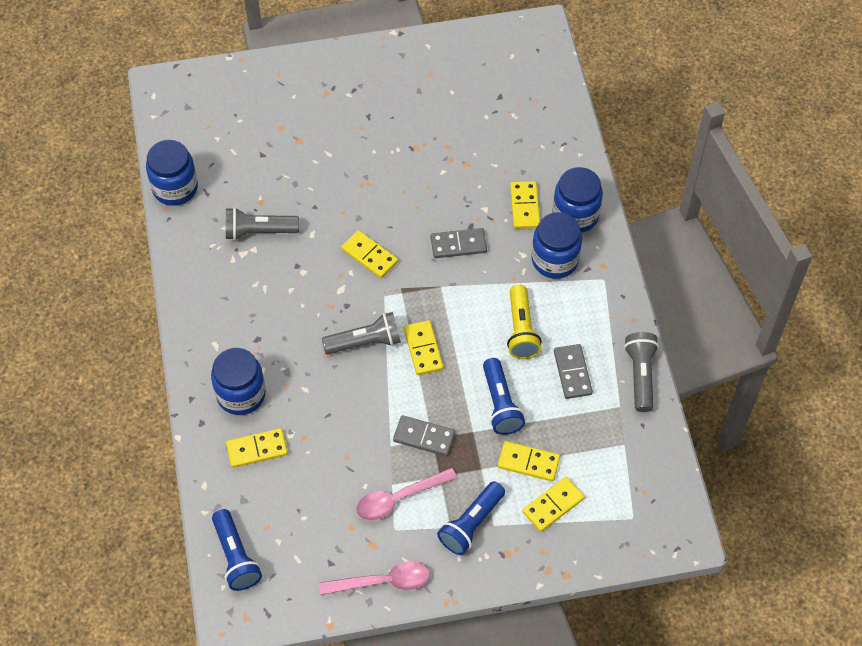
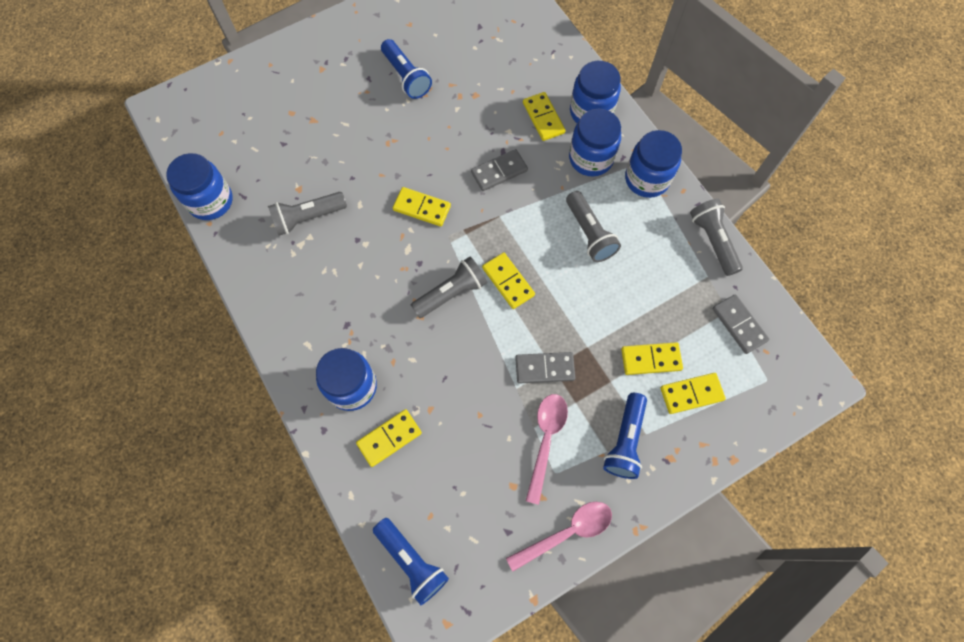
camera: 20 degrees left, 10 degrees up
pink spoon [356,468,457,520] -> pink spoon turned 150 degrees clockwise [526,394,568,505]
blue flashlight [483,358,525,435] -> blue flashlight moved to [381,39,432,99]
yellow flashlight [507,285,542,359] -> grey flashlight [566,191,621,262]
yellow domino [522,477,585,532] -> yellow domino turned 45 degrees clockwise [660,373,726,414]
grey domino [554,344,593,399] -> grey domino moved to [713,294,769,354]
none -> blue jar [625,130,682,198]

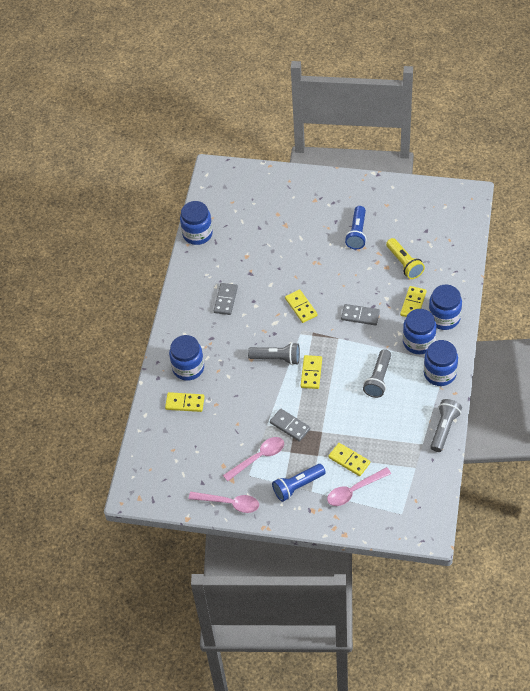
camera: 45 degrees right, 15 degrees down
grey flashlight [268,192,347,236] -> none
blue flashlight [373,518,449,605] -> none
yellow domino [660,373,726,414] -> pink spoon [327,467,391,506]
grey domino [713,294,769,354] -> grey domino moved to [214,283,238,315]
none -> yellow flashlight [386,238,425,279]

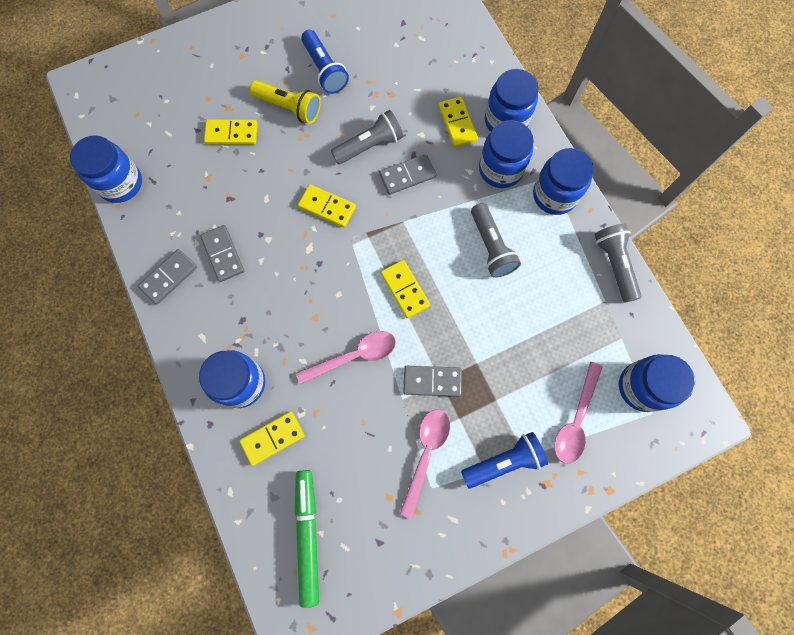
camera: 40 degrees left, 20 degrees up
pink spoon [189,492,259,513] -> pink spoon moved to [296,331,396,385]
grey flashlight [248,342,300,365] -> grey flashlight moved to [331,110,403,164]
blue flashlight [272,464,326,502] -> blue flashlight turned 135 degrees counterclockwise [461,432,548,489]
yellow domino [328,443,370,476] -> yellow domino moved to [204,119,258,145]
yellow flashlight [386,238,425,279] -> yellow flashlight moved to [250,80,321,124]
none -> grey domino [138,249,197,304]
none -> green marker [295,470,319,608]
none -> blue jar [619,354,695,412]

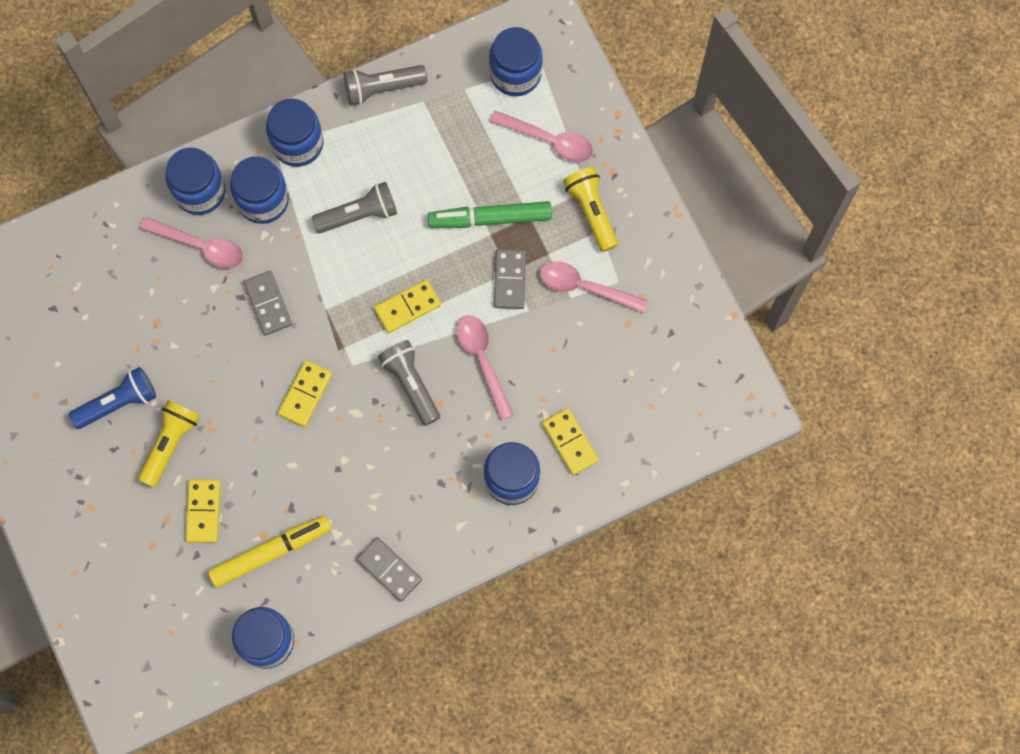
camera: 90 degrees left, 0 degrees up
grey domino [200,225,244,282] -> none
green marker [295,470,319,608] -> green marker moved to [428,201,552,228]
grey flashlight [331,110,403,164] -> grey flashlight moved to [378,340,440,426]
yellow domino [438,96,478,147] -> pink spoon [140,217,243,269]
blue flashlight [461,432,548,489] -> yellow flashlight [563,167,618,252]
none -> yellow marker [208,516,331,587]

